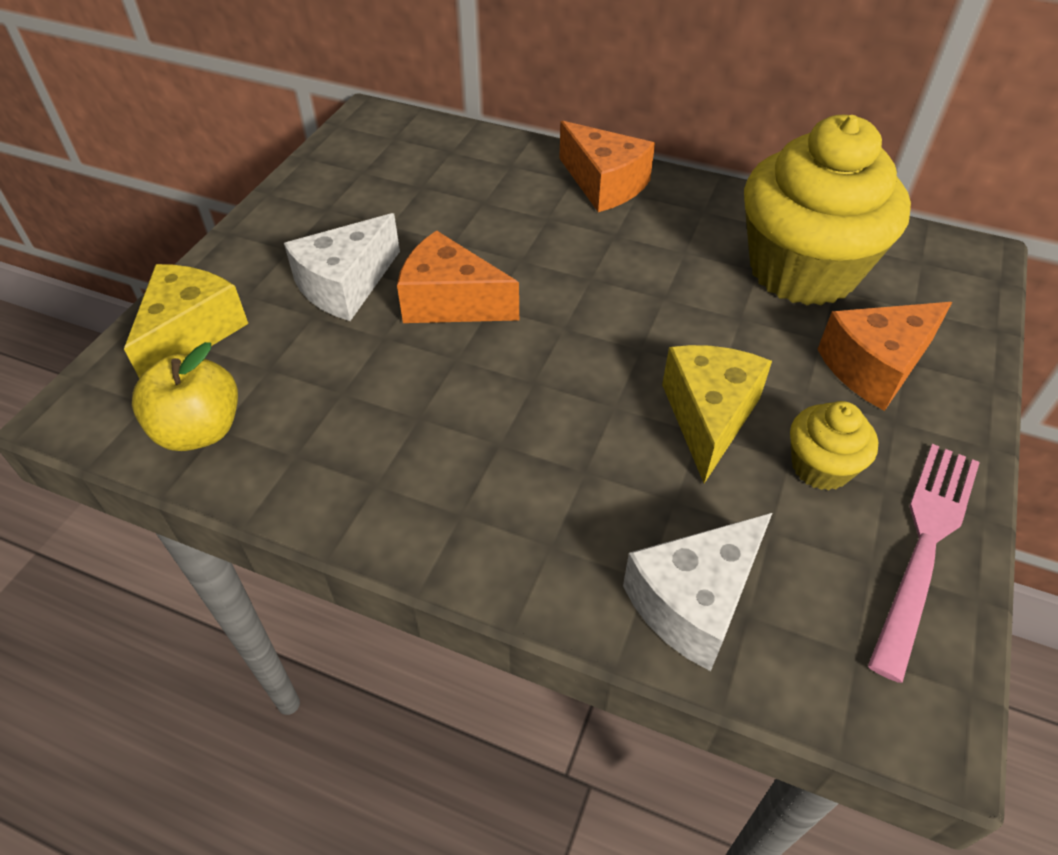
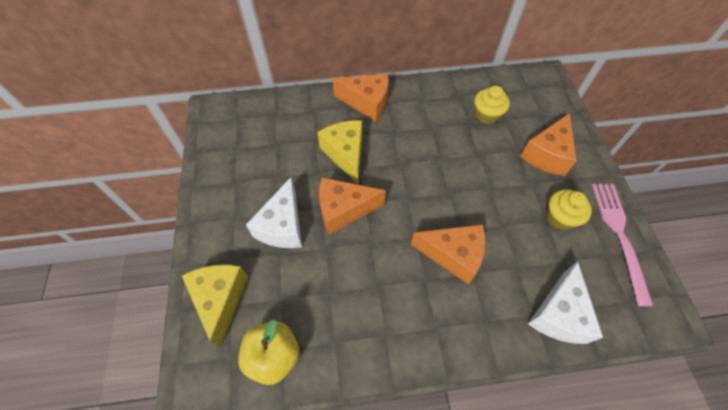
camera: 30 degrees left, 10 degrees up
yellow cheese [662,345,772,483] -> yellow cheese moved to [317,120,362,184]
yellow cupcake [744,115,911,305] -> yellow cupcake [474,86,510,124], size x0.45
none -> orange cheese [411,224,486,285]

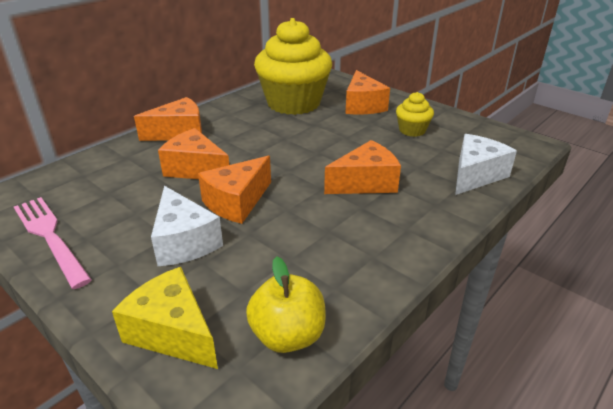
camera: 40 degrees left, 25 degrees down
yellow cheese [317,120,362,184] -> orange cheese [158,128,229,179]
yellow cupcake [474,86,510,124] -> yellow cupcake [254,18,332,115], size x2.24
white cheese [528,261,603,344] -> white cheese turned 120 degrees counterclockwise [455,134,517,195]
pink fork [592,184,653,306] -> pink fork moved to [14,197,92,289]

